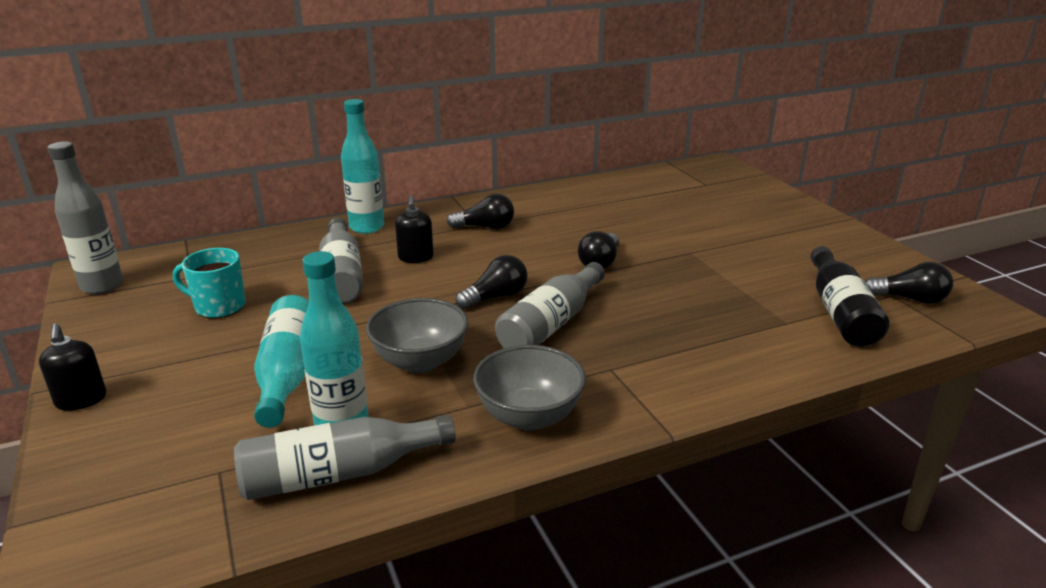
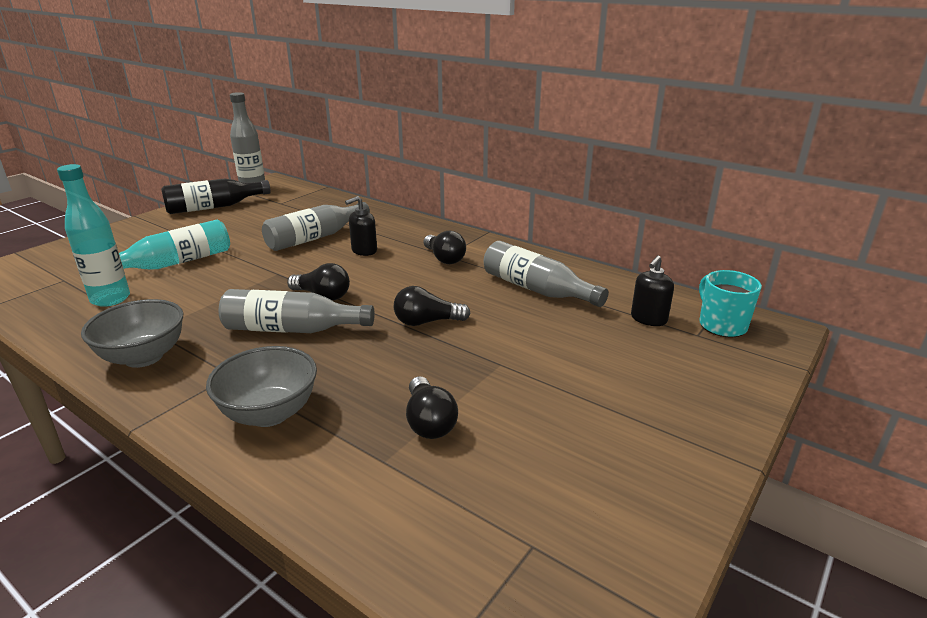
camera: 60 degrees right, 0 degrees up
black soap dispenser [39,324,107,411] -> black soap dispenser moved to [631,255,674,326]
turquoise mug [173,248,246,318] -> turquoise mug moved to [699,270,762,338]
grey bottle [234,415,456,500] -> grey bottle moved to [484,241,608,307]
turquoise bottle [341,99,384,234] -> none
grey bowl [366,298,468,373] -> grey bowl moved to [206,346,317,427]
black bottle [810,246,889,347] -> black bottle moved to [161,178,271,214]
black light bulb [865,262,953,304] -> black light bulb moved to [406,376,458,439]

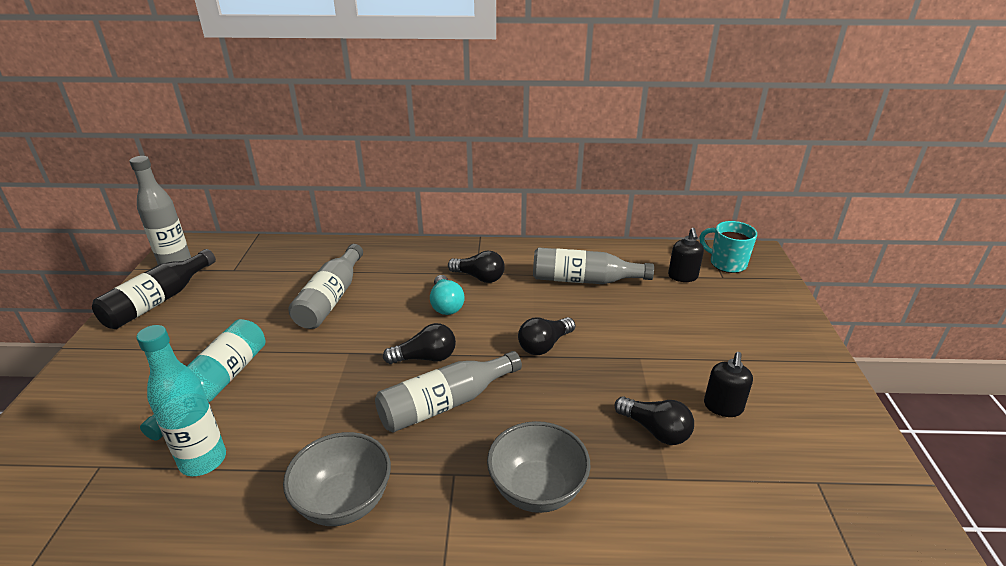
camera: 35 degrees left, 5 degrees up
black soap dispenser [345,196,377,256] -> black soap dispenser moved to [704,352,753,417]
none -> turquoise light bulb [430,275,465,315]

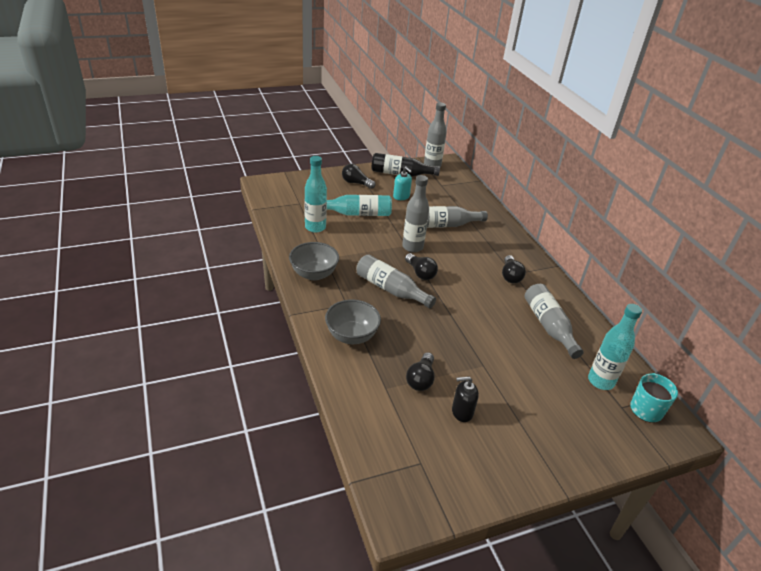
camera: 65 degrees right, 5 degrees up
turquoise light bulb [430,275,465,315] -> none
black light bulb [518,317,575,355] -> black light bulb moved to [342,164,375,189]
black soap dispenser [668,228,704,282] -> turquoise bottle [588,304,642,390]
none -> turquoise soap dispenser [393,166,412,200]
none -> grey bottle [402,175,429,252]

